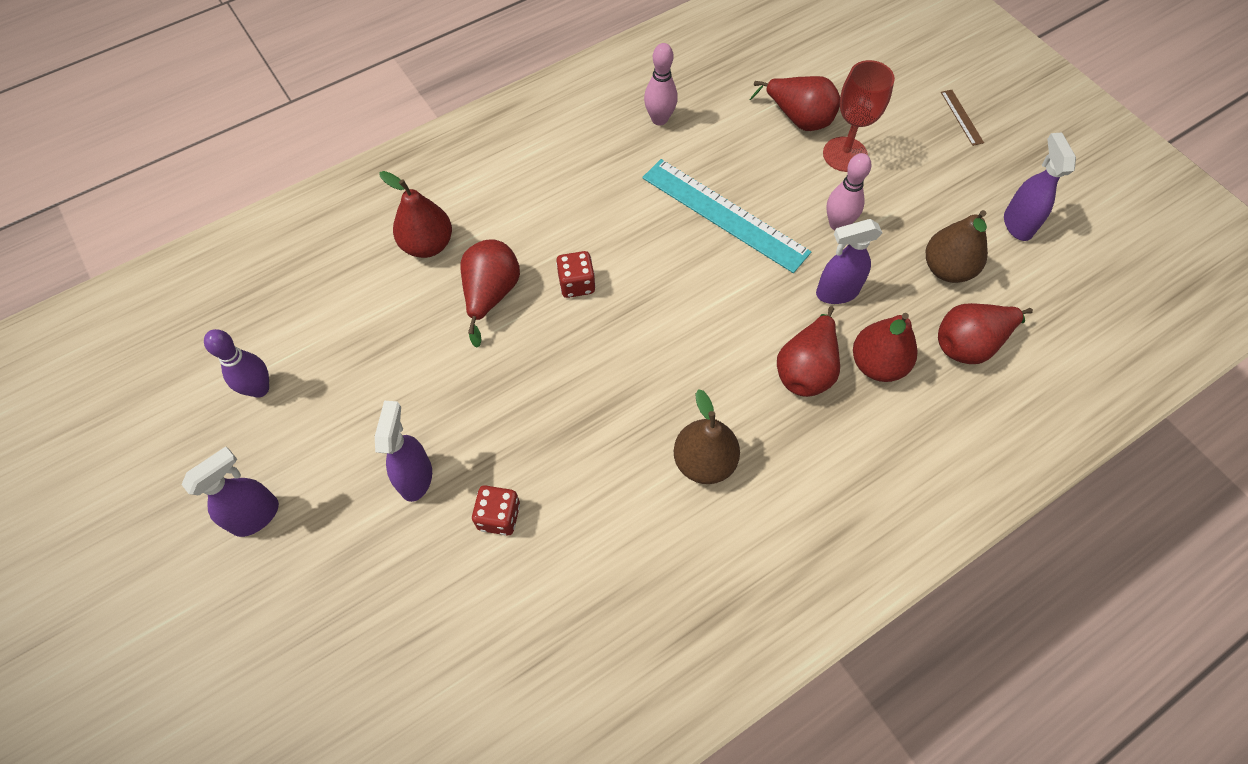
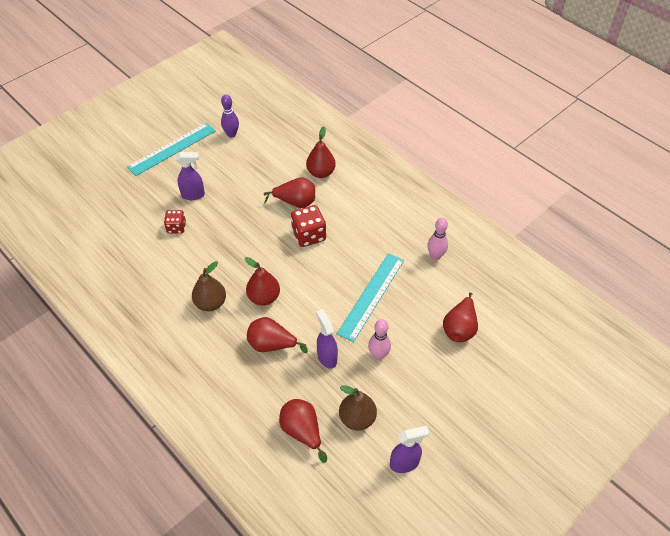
camera: 80 degrees right, 10 degrees down
purple spray bottle [182,447,279,537] -> turquoise ruler [127,123,216,176]
red dice [556,251,595,298] -> red dice [291,205,326,247], size x1.59
red goblet [823,60,895,172] -> none
red pear [853,313,917,382] -> red pear moved to [245,257,280,306]
brown ruler [941,90,984,146] -> none

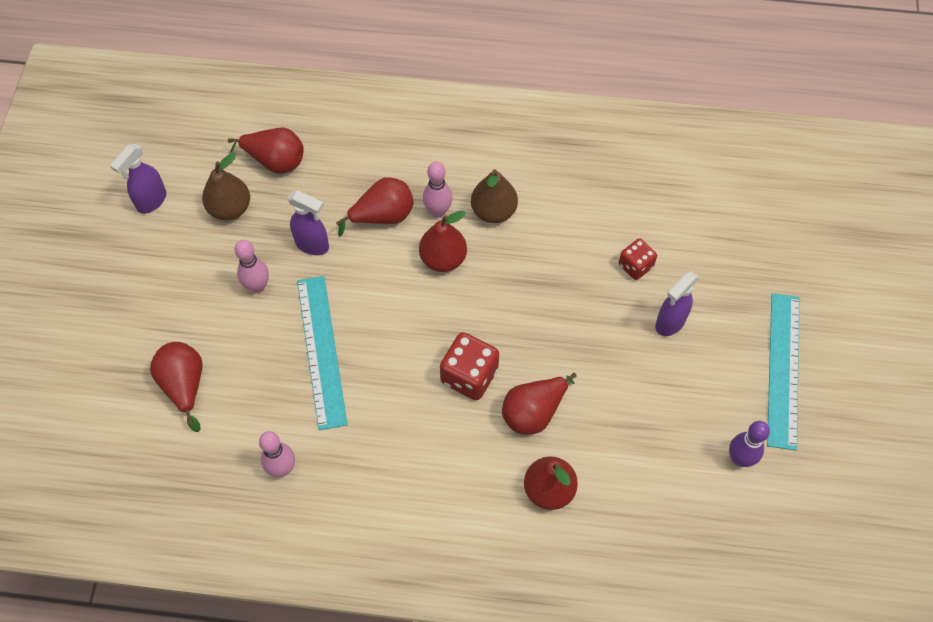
camera: 140 degrees right, 10 degrees up
none -> pink bowling pin [423,162,453,218]

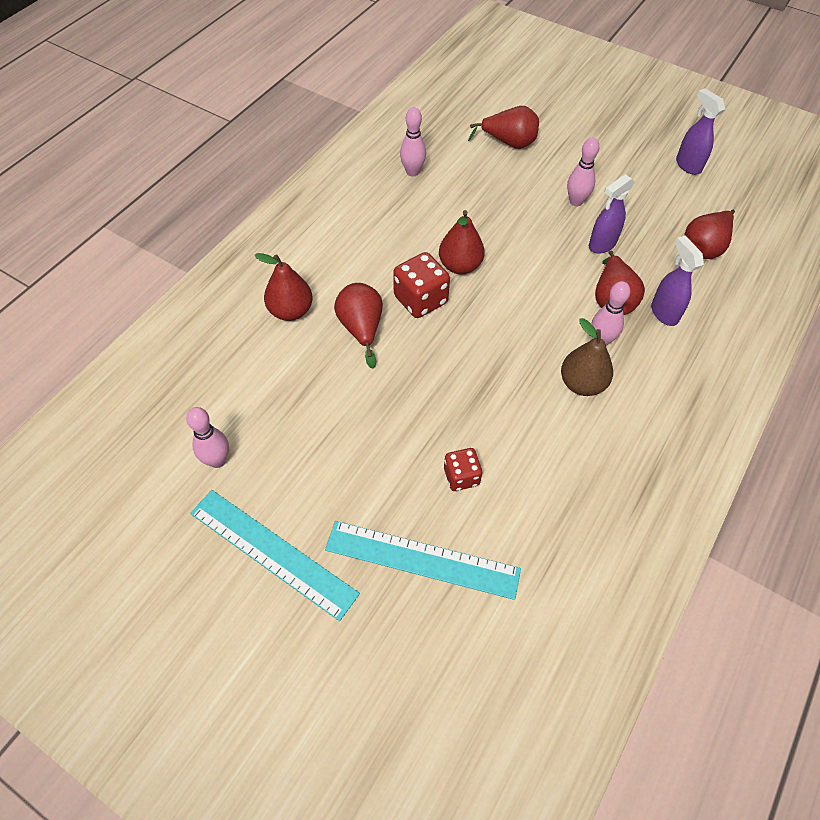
camera: 115 degrees right, 5 degrees down
brown pear [202,153,250,220] -> none
turquoise ruler [297,276,348,430] -> turquoise ruler moved to [325,521,521,600]
red pear [419,211,467,272] -> red pear moved to [439,210,485,274]
purple spray bottle [655,271,699,336] -> purple spray bottle moved to [651,236,704,326]
purple bowling pin [729,421,770,467] -> pink bowling pin [186,407,229,468]

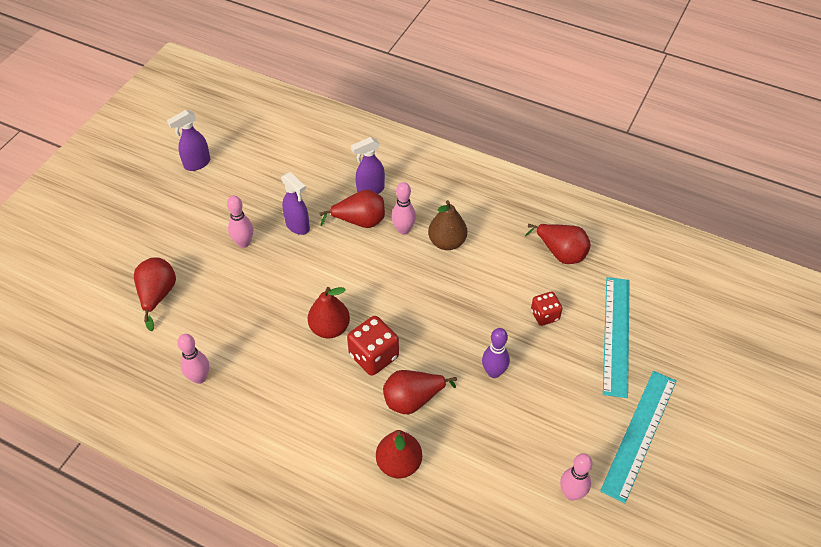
camera: 95 degrees left, 5 degrees down
red pear [684,210,735,259] -> red pear moved to [525,224,591,264]
none -> purple bowling pin [482,328,510,378]

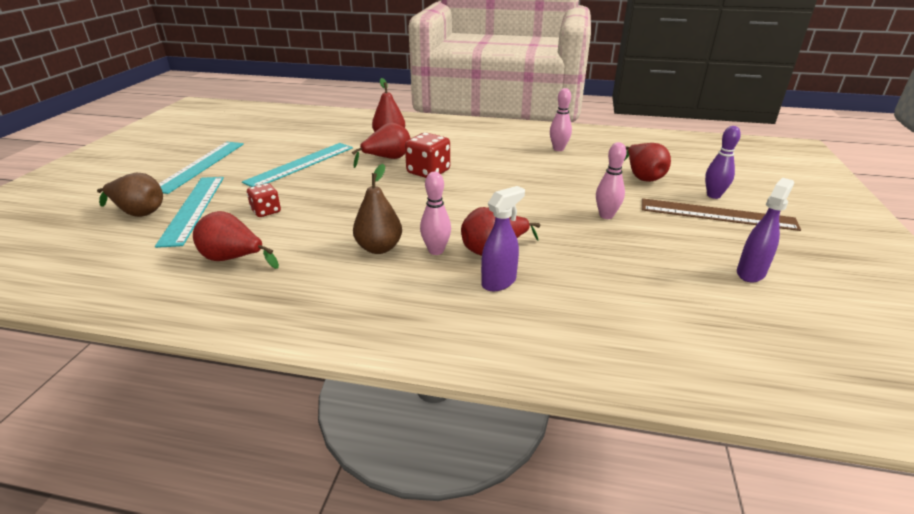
camera: 165 degrees right, 20 degrees down
purple spray bottle [281,172,310,235] -> none
red pear [308,287,350,339] -> none
purple bowling pin [482,328,510,378] -> purple bowling pin moved to [705,126,741,199]
pink bowling pin [560,453,592,501] -> none
none -> brown pear [97,173,163,217]
none -> turquoise ruler [242,143,353,187]
none -> brown ruler [642,198,801,231]

